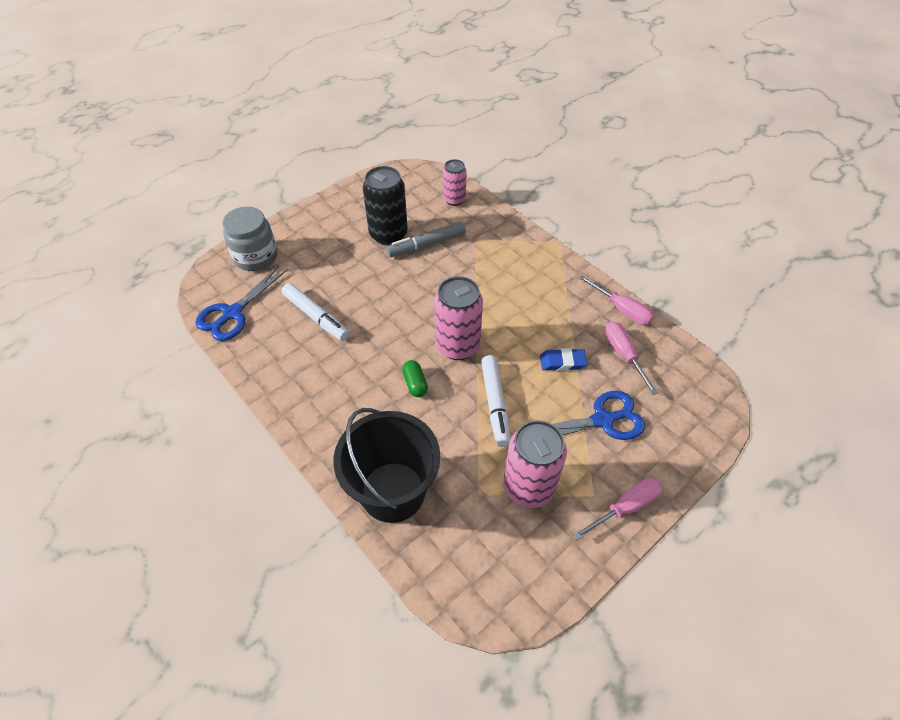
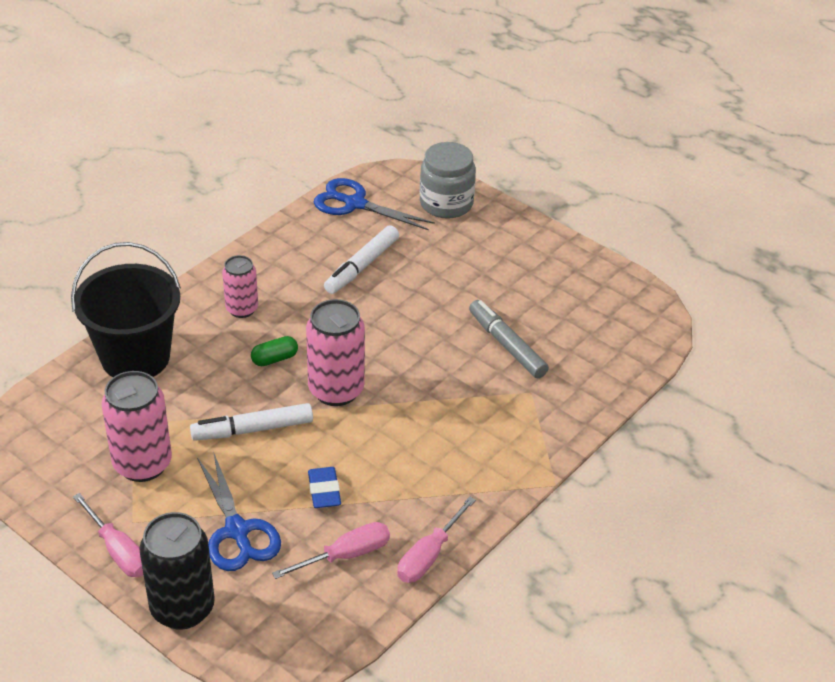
camera: 80 degrees right, 10 degrees down
black can [363,166,408,245] -> black can moved to [139,512,215,630]
pink can [443,159,467,206] -> pink can moved to [222,255,258,318]

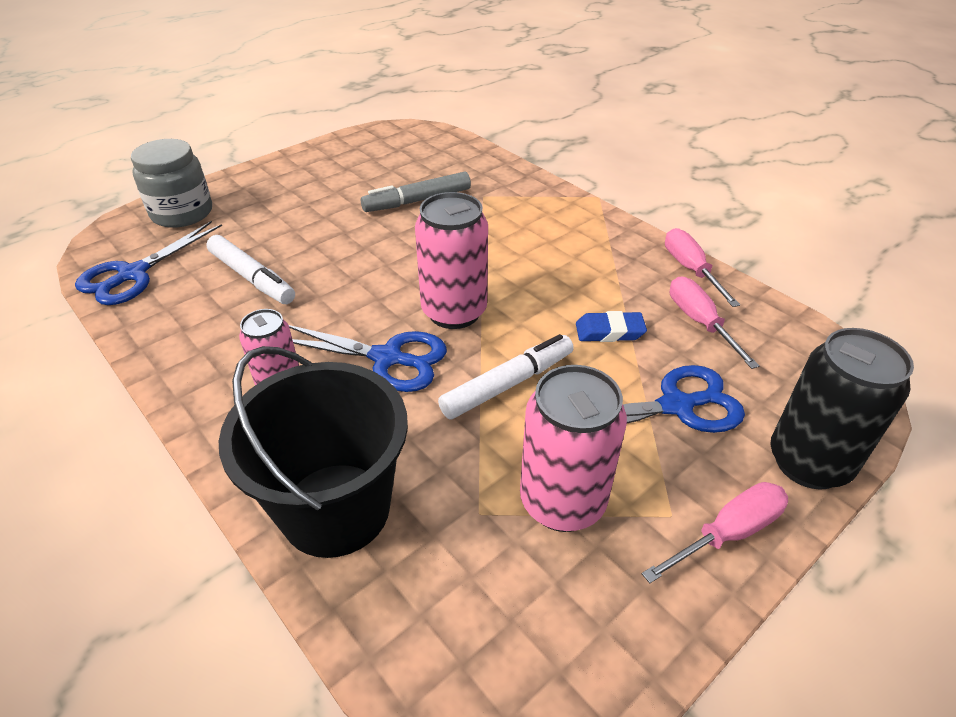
camera: 80 degrees left, 0 degrees up
white marker [190,403,313,441] -> white marker turned 120 degrees counterclockwise [438,334,574,420]
green capsule [251,336,298,366] -> blue scissors [289,325,447,392]
pink screwdriver [397,496,476,583] -> pink screwdriver turned 150 degrees counterclockwise [665,228,740,307]

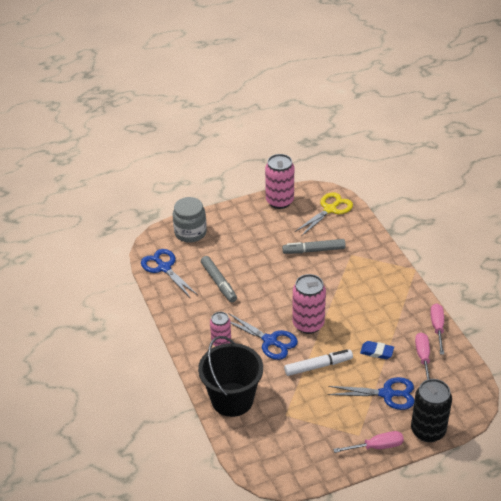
camera: 20 degrees right, 0 degrees up
blue scissors [75,221,222,305] -> blue scissors turned 90 degrees clockwise [141,249,198,297]
white marker [206,235,295,304] -> grey marker [201,256,237,302]
pink can [520,365,627,532] -> pink can moved to [265,154,294,209]
none -> yellow scissors [295,192,353,235]

